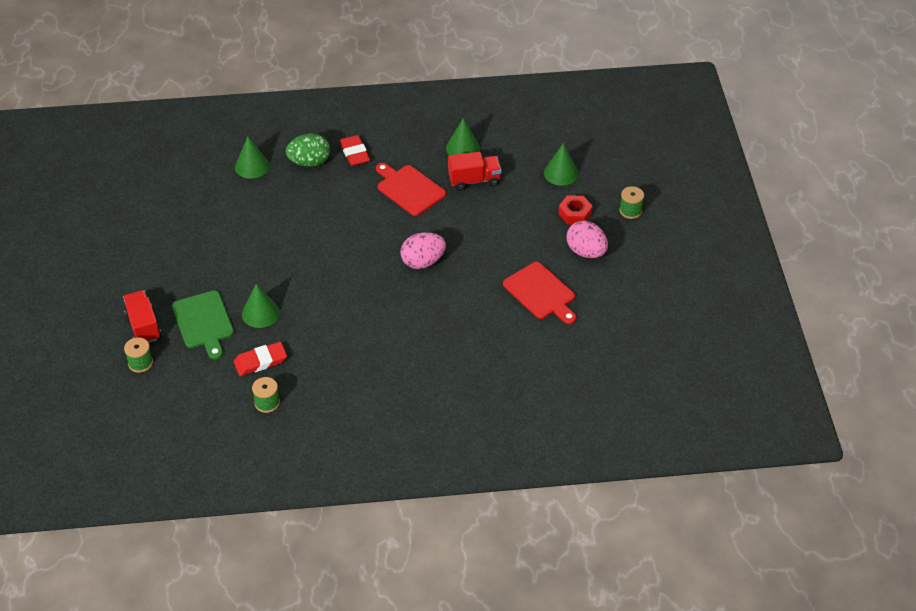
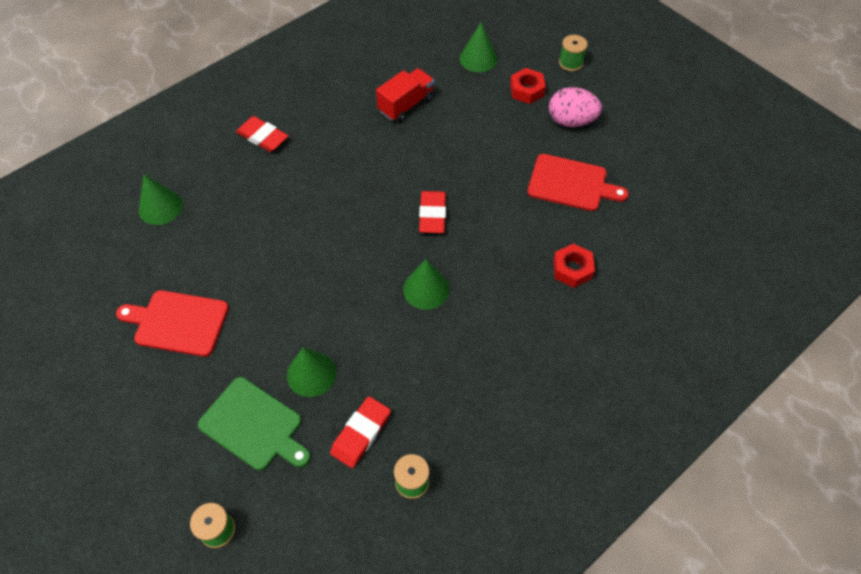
camera: 35 degrees left, 10 degrees up
red truck [123,290,161,343] -> none
green egg [286,134,330,167] -> none
red cutting board [376,163,446,216] -> red cutting board moved to [116,290,229,357]
pink egg [400,232,446,269] -> red eraser [419,191,446,233]
green cone [446,119,480,155] -> green cone moved to [403,259,450,310]
none -> red nut [553,243,595,288]

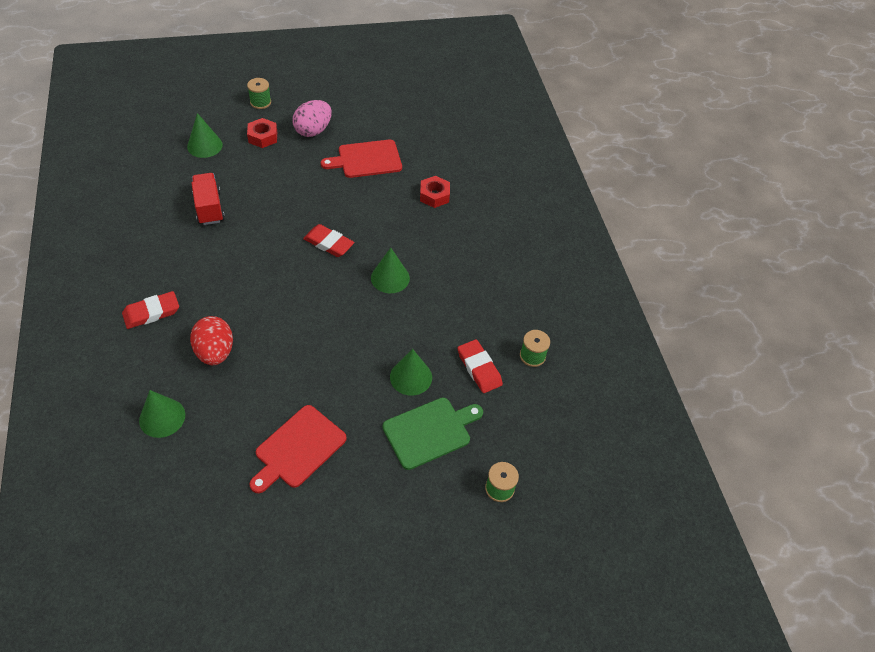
camera: 65 degrees left, 5 degrees down
red cutting board [527,154,629,211] -> red cutting board turned 150 degrees counterclockwise [321,140,402,178]
none -> red egg [190,316,233,365]

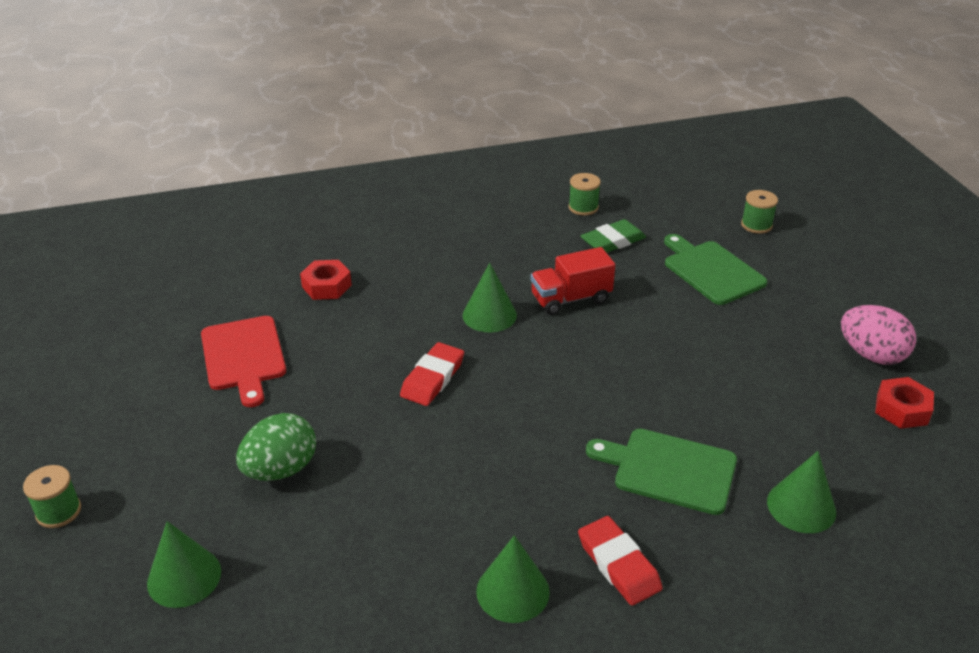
camera: 90 degrees left, 15 degrees down
red egg [190,316,233,365] -> green cutting board [586,429,737,515]
red truck [191,173,225,225] -> red truck moved to [530,247,615,315]
red nut [247,118,277,148] -> red nut moved to [875,377,934,429]
red cutting board [249,405,347,493] -> none
pink egg [292,100,332,137] -> pink egg moved to [841,305,916,364]
green cone [390,349,432,396] -> green cone moved to [476,535,550,623]
red eraser [457,339,503,393] -> green eraser [581,219,646,253]
none -> green egg [236,413,316,481]

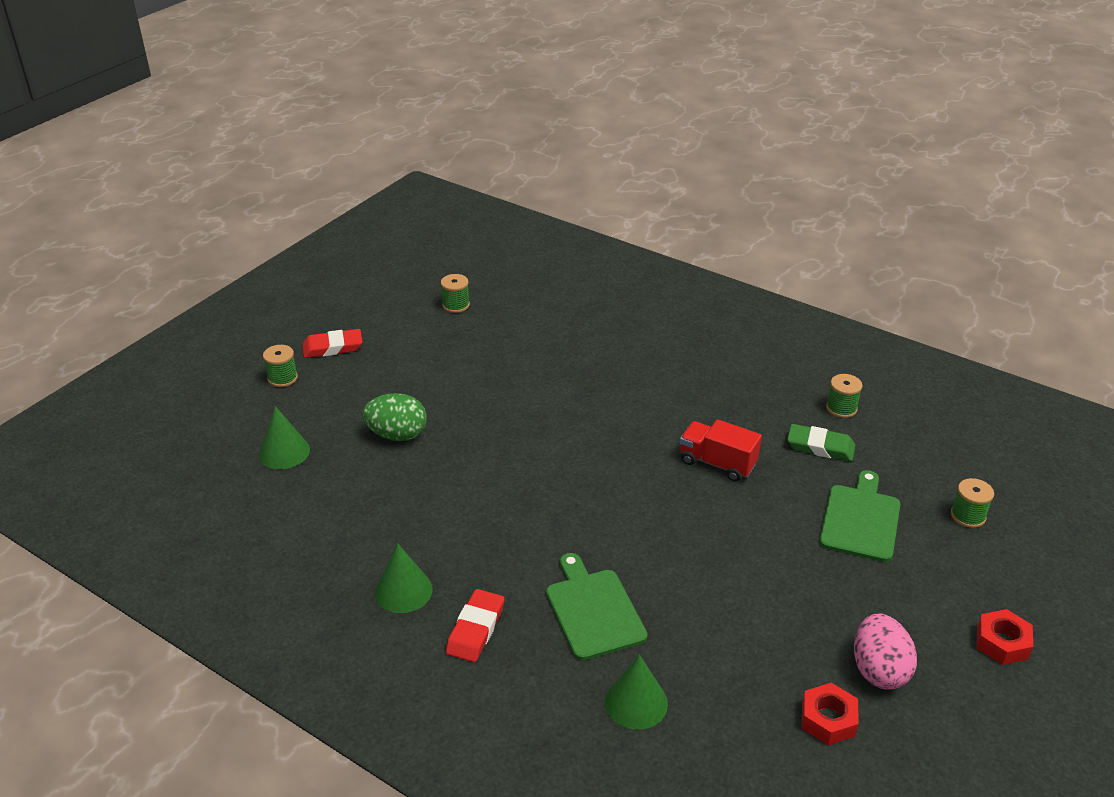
camera: 50 degrees right, 0 degrees up
red cutting board [201,316,286,407] -> none
red nut [300,260,352,300] -> red nut moved to [977,609,1033,665]
red eraser [400,342,464,406] -> red eraser moved to [302,329,363,358]
green cone [463,263,517,333] -> none
none -> green spool [441,274,470,313]

